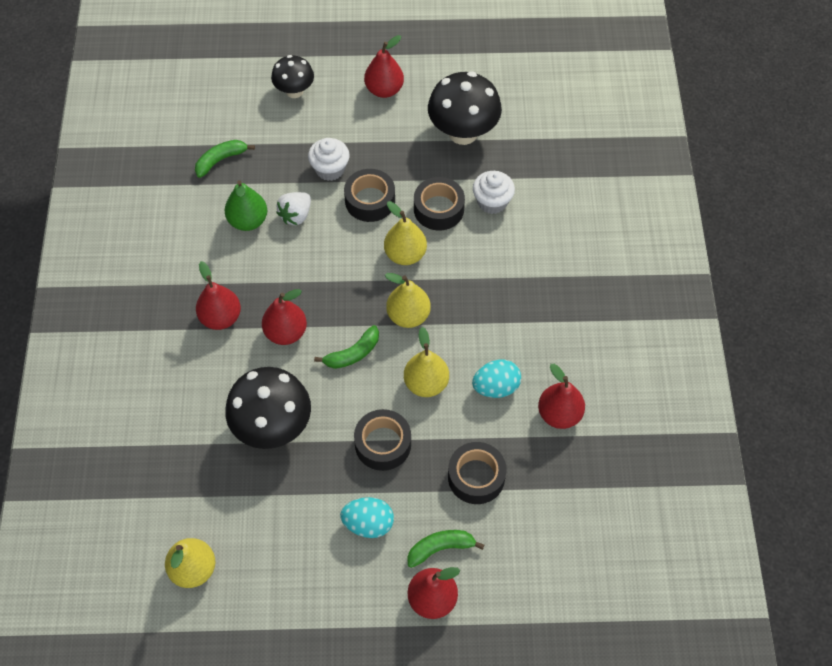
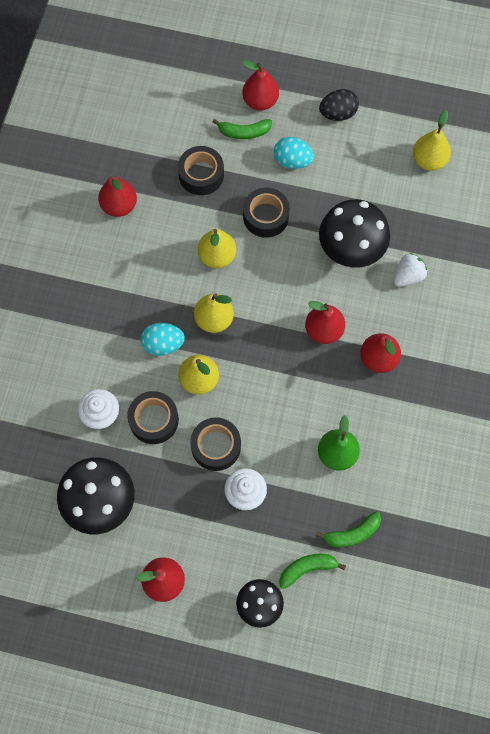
camera: 165 degrees left, 10 degrees up
white strawberry [276,192,311,225] -> white strawberry moved to [393,253,427,287]
green banana [314,325,379,369] -> green banana moved to [279,554,346,589]
turquoise egg [472,360,521,398] -> turquoise egg moved to [141,323,185,356]
none -> black egg [319,89,359,121]

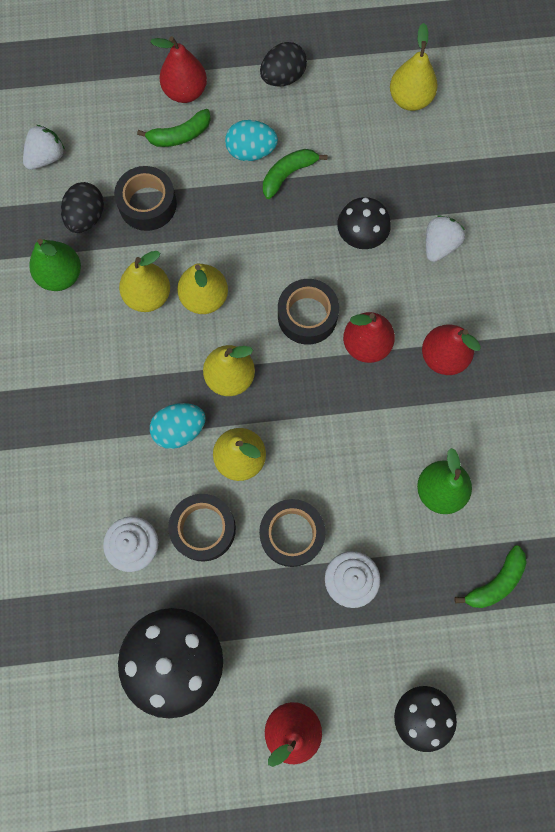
camera: 20 degrees left, 5 degrees up
red pear [98,175,137,217] -> green pear [29,238,81,291]
black tape [243,188,290,238] -> black tape moved to [278,279,339,345]
green banana [279,554,346,589] -> green banana moved to [263,149,327,199]
black mushroom [319,199,390,268] -> black mushroom [337,197,391,249], size x0.60
none -> white strawberry [23,125,65,170]
none -> black egg [61,182,104,233]
none -> yellow pear [119,251,170,312]

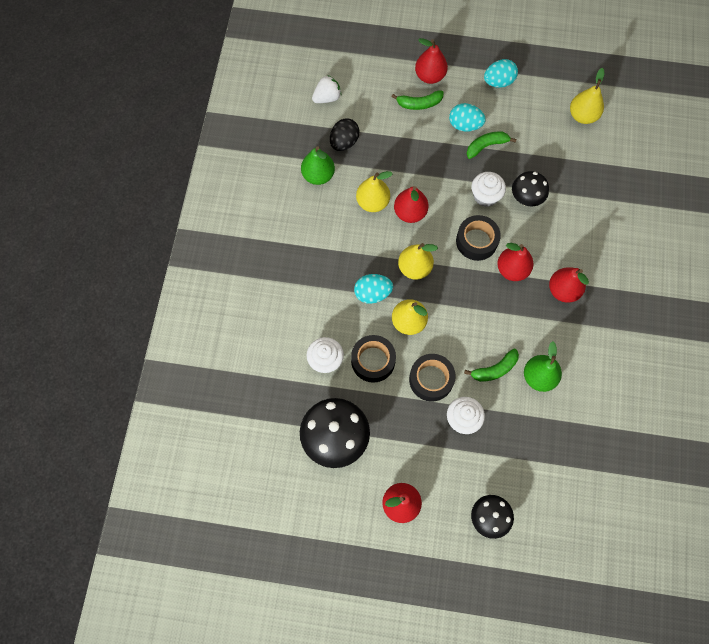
camera: 15 degrees right, 5 degrees down
black tape [114,166,177,231] -> none
yellow pear [177,263,228,314] -> red pear [394,186,429,223]
black egg [260,42,307,87] -> turquoise egg [484,59,518,88]
white strawberry [426,215,465,262] -> none
green banana [454,546,527,608] -> green banana moved to [464,349,519,382]
none -> white cupcake [471,172,506,207]

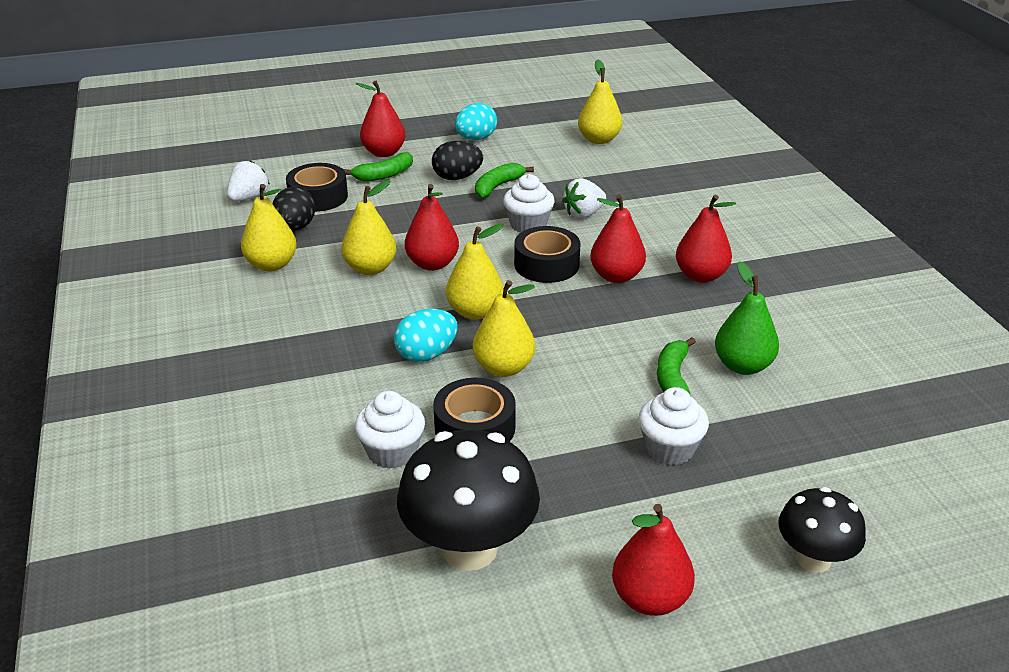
camera: 25 degrees left, 35 degrees down
green pear [301,146,335,185] -> yellow pear [241,184,297,271]
black tape [409,354,456,402] -> black tape moved to [286,163,348,212]
turquoise egg [449,103,486,132] -> black egg [432,141,483,180]
green banana [464,349,519,382] -> green banana turned 150 degrees clockwise [657,337,696,396]
black mushroom [512,171,549,206] -> white strawberry [562,178,606,219]

